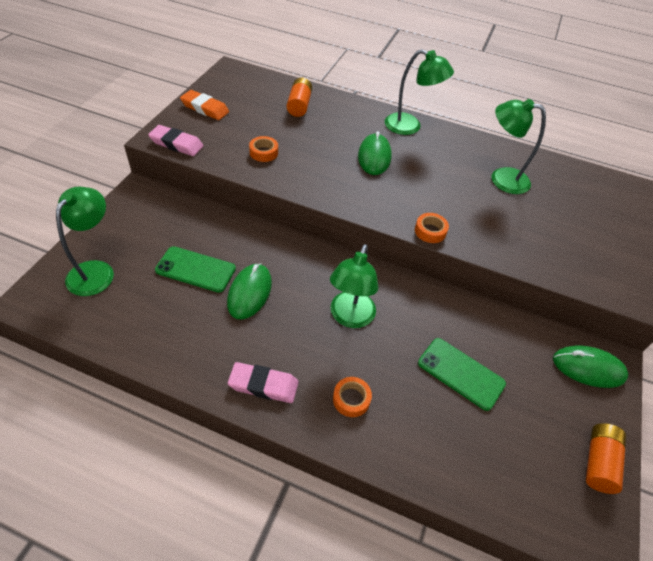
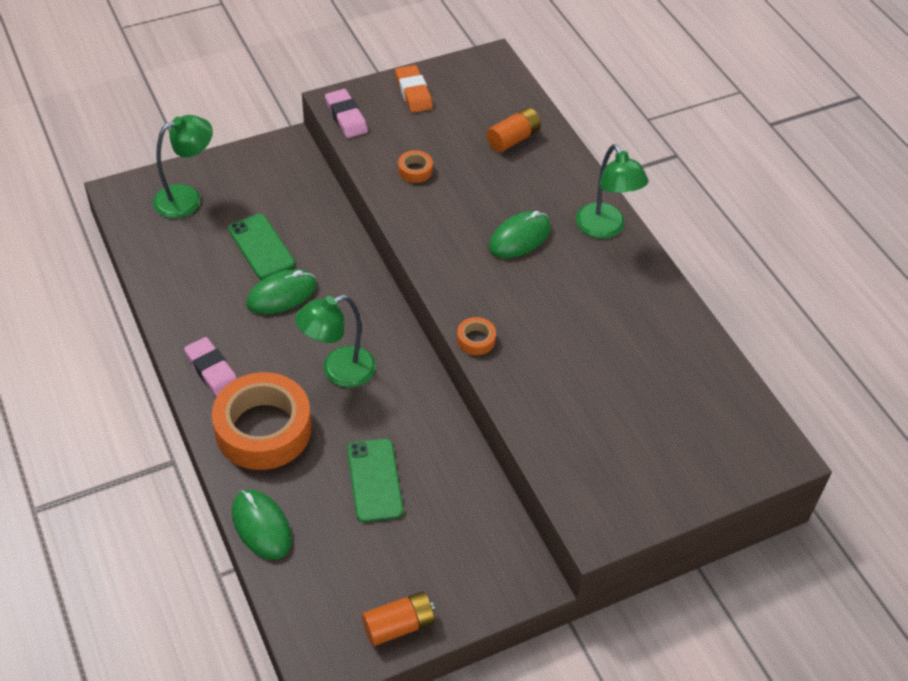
camera: 45 degrees right, 0 degrees up
orange tape [333,377,372,417] -> orange tape [212,372,311,470], size x2.44
green lamp [491,99,546,194] -> none
green mouse [553,345,628,388] -> green mouse moved to [232,490,292,560]

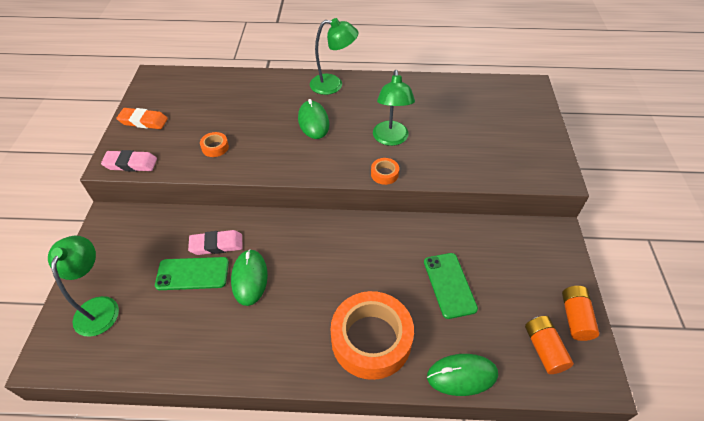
camera: 60 degrees left, 0 degrees up
pink eraser [184,337,237,397] -> pink eraser moved to [188,230,242,255]
green lamp [295,295,376,387] -> green lamp moved to [373,70,415,146]
green phone [347,438,403,522] -> green phone turned 60 degrees clockwise [424,253,478,319]
orange battery [487,108,541,152] -> orange battery moved to [525,316,574,374]

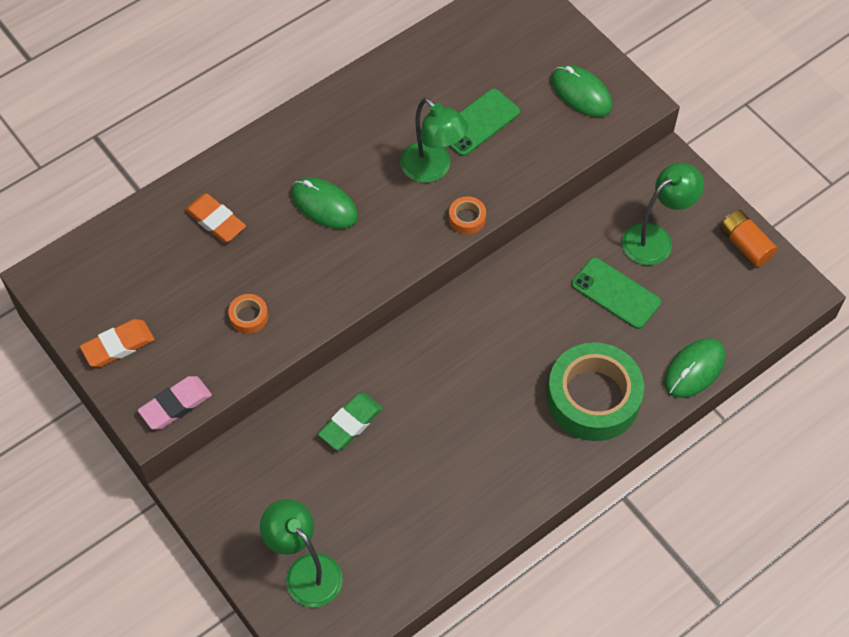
camera: 40 degrees left, 10 degrees up
green phone [155,257,229,290] -> green phone moved to [449,89,520,156]
pink eraser [188,230,242,255] -> green eraser [318,393,383,450]
green mouse [231,249,268,306] -> green mouse moved to [551,65,612,117]
green lamp [310,18,359,95] -> green lamp moved to [622,163,704,265]
orange tape [331,291,414,380] -> green tape [547,342,644,441]
orange battery [525,316,574,374] -> none
none -> orange eraser [185,193,246,242]

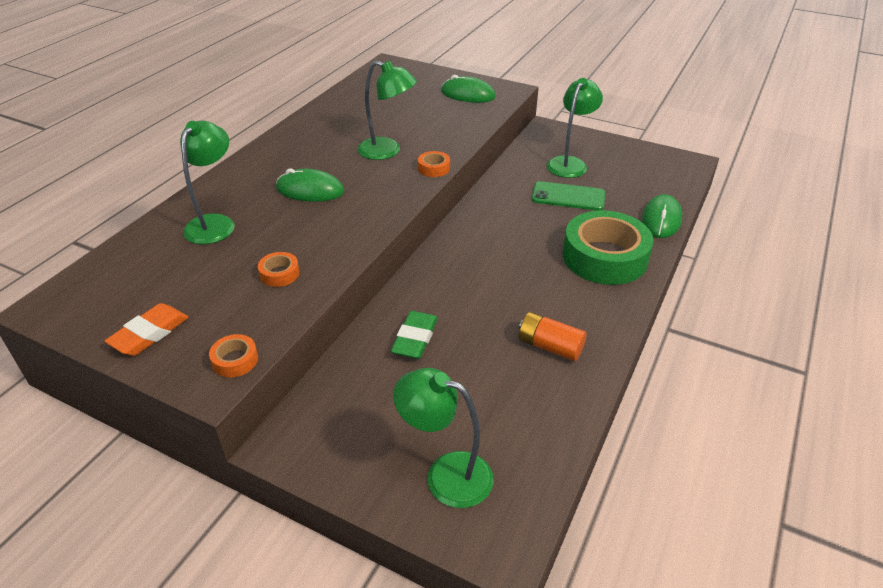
camera: 25 degrees left, 20 degrees down
pink eraser [138,376,212,430] -> orange tape [209,334,258,377]
orange eraser [185,193,246,242] -> green lamp [180,121,235,244]
green phone [449,89,520,156] -> none
orange battery [720,210,778,267] -> orange battery moved to [519,312,587,361]

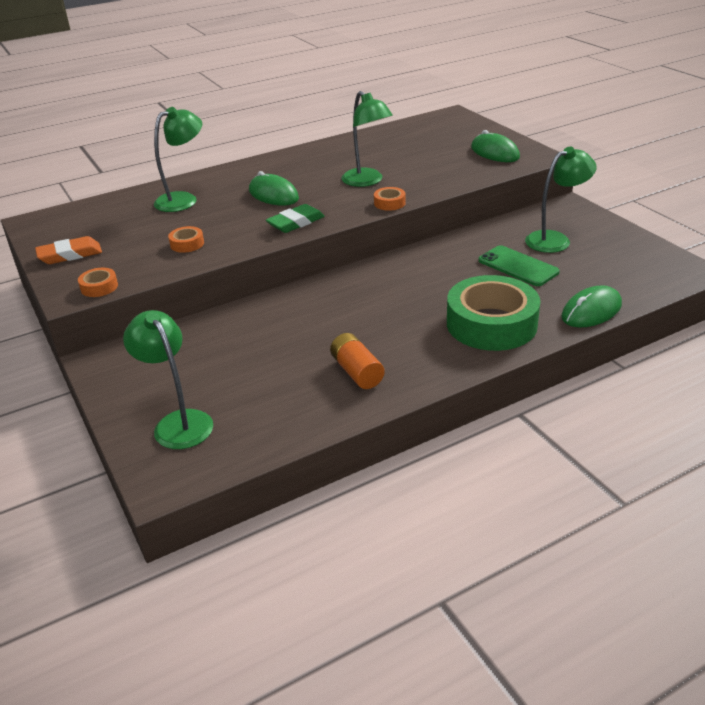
camera: 35 degrees right, 5 degrees down
green eraser [391,311,438,359] -> green eraser moved to [266,204,325,233]

